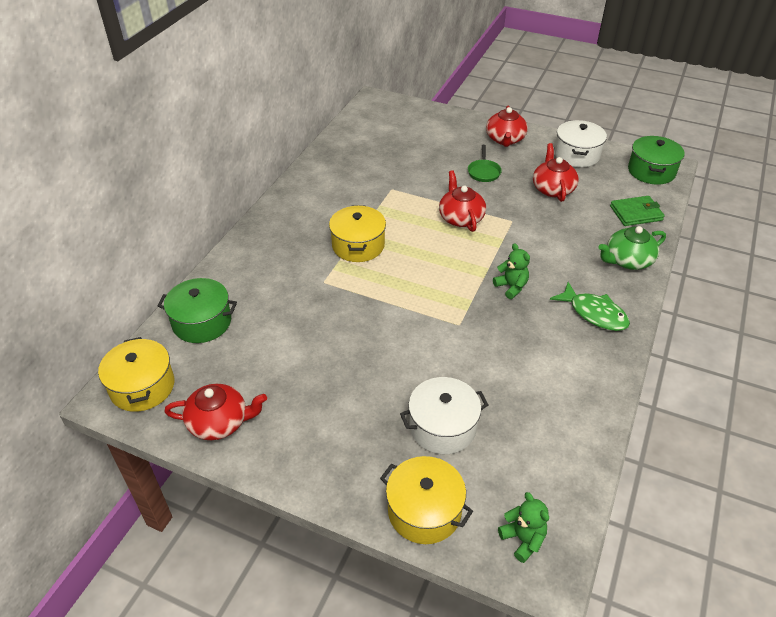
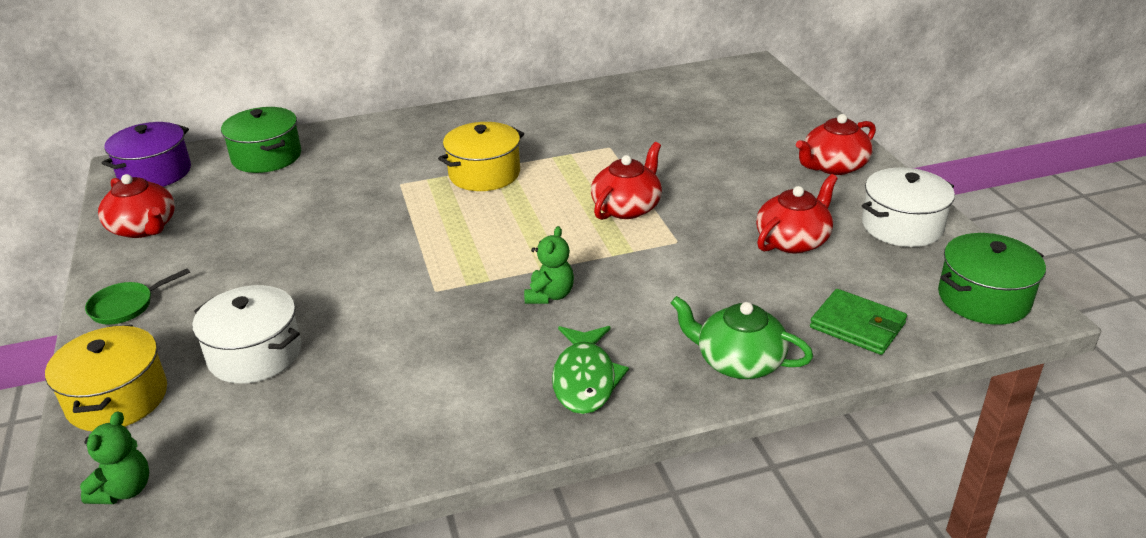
camera: 50 degrees right, 10 degrees down
yellow pot [98,337,174,412] -> purple pot [102,122,191,187]
green pan [468,145,502,182] -> green pan moved to [85,268,190,325]

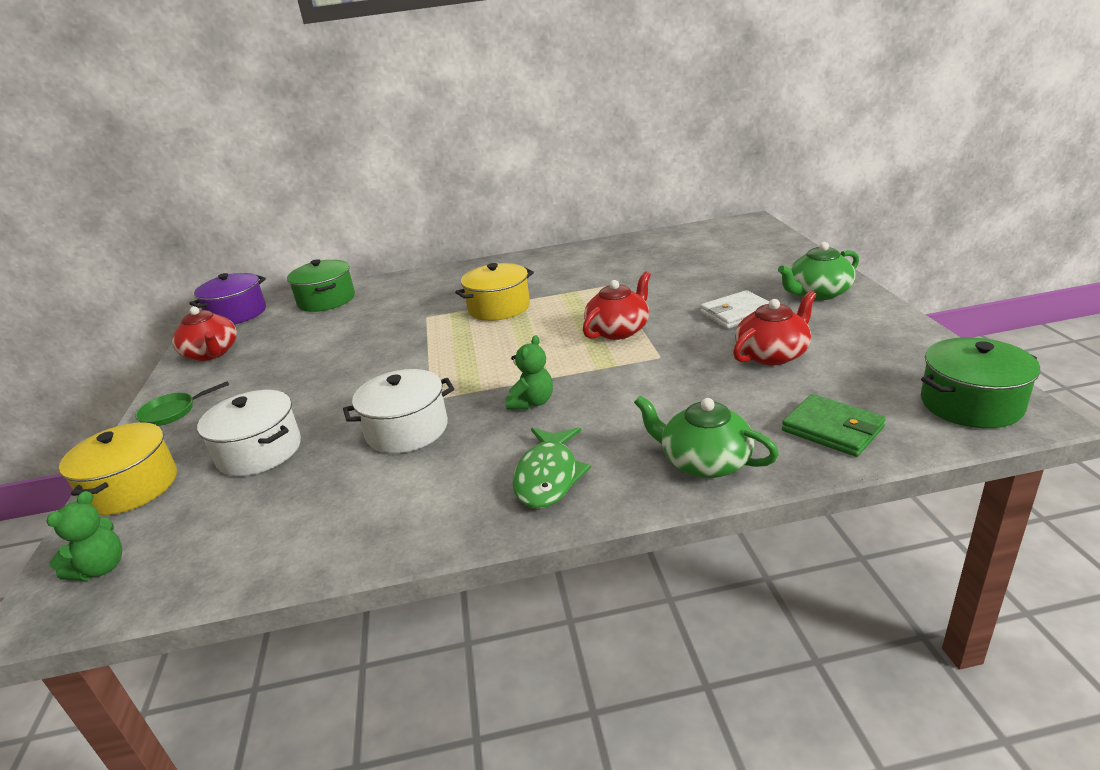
camera: 10 degrees right, 5 degrees down
red teapot [796,114,876,175] -> green teapot [778,242,859,300]
white pot [862,167,955,247] -> white pot moved to [343,369,454,453]
none -> white wallet [700,290,769,329]

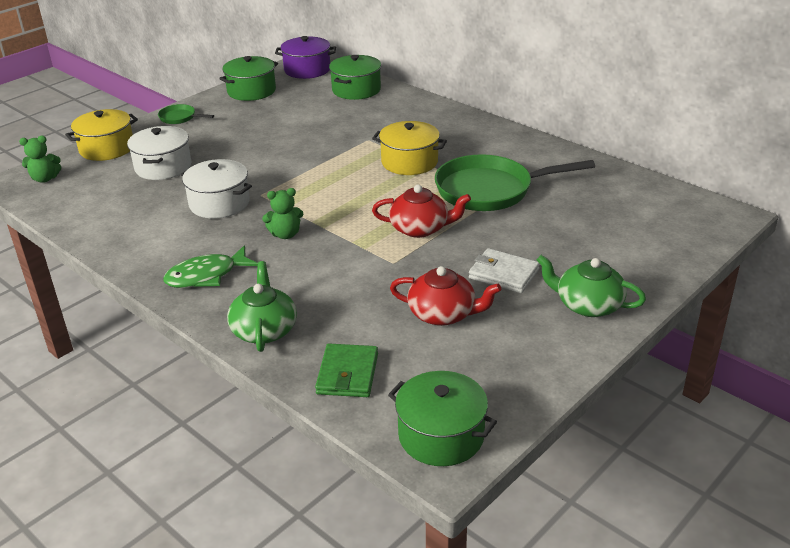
camera: 50 degrees right, 5 degrees up
red teapot [172,307,237,361] -> green pot [219,56,278,101]
none -> green pan [435,154,595,211]

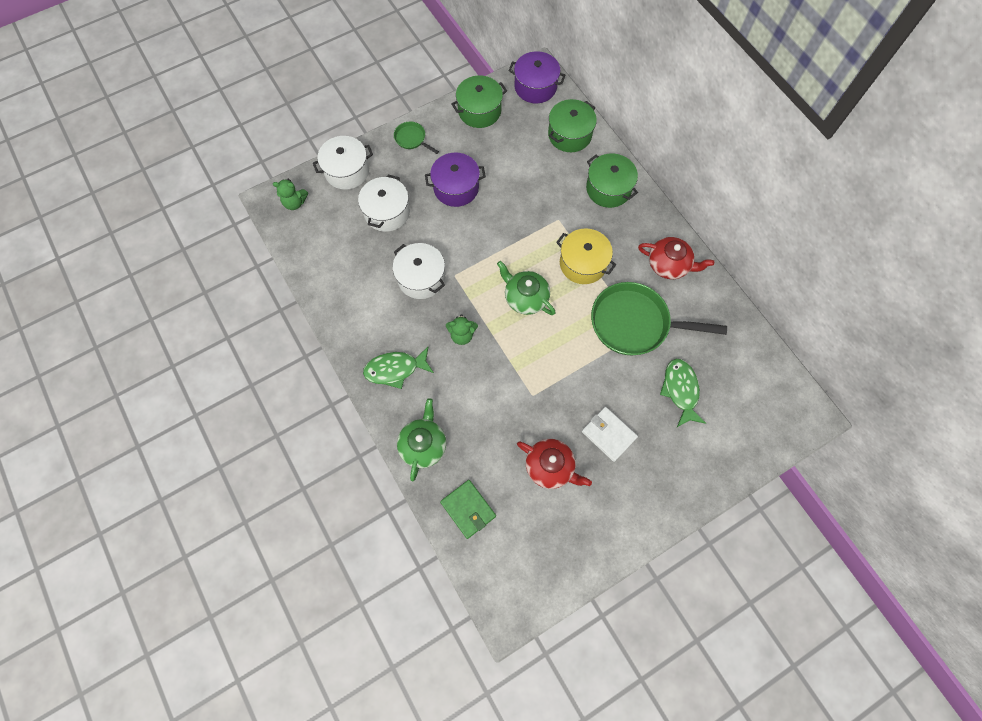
camera: 15 degrees right, 35 degrees up
yellow pot [65,109,138,161] -> white pot [313,136,373,190]
green wallet [315,344,378,397] -> green wallet turned 60 degrees counterclockwise [440,480,496,539]
red teapot [372,185,471,238] -> red teapot moved to [638,237,714,279]
green pot [388,371,497,466] -> green pot moved to [586,153,638,208]
green teapot [537,255,646,317] -> green teapot moved to [497,261,556,315]
none -> purple pot [425,153,486,207]
none -> green fish [660,359,706,427]

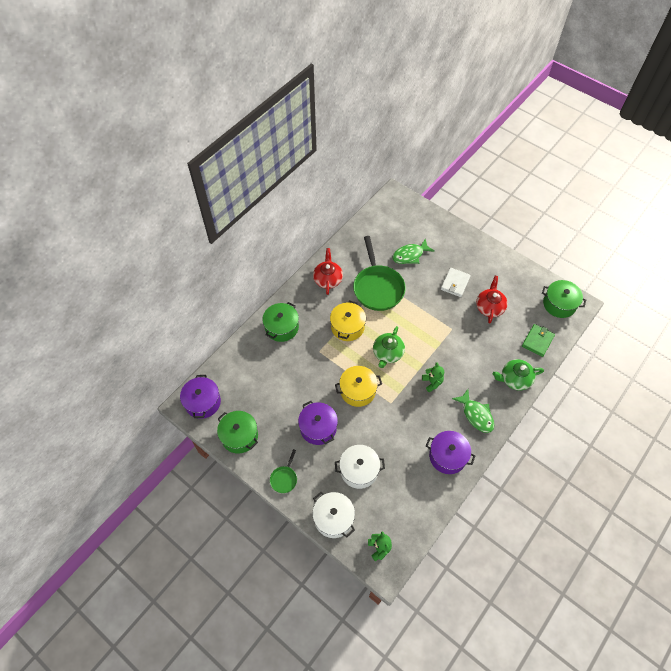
camera: 110 degrees left, 10 degrees down
white pot [393,243,445,299] -> none
green pot [548,99,597,152] -> green pot moved to [542,280,586,318]
none -> yellow pot [335,366,382,407]
none -> purple pot [426,431,475,474]

